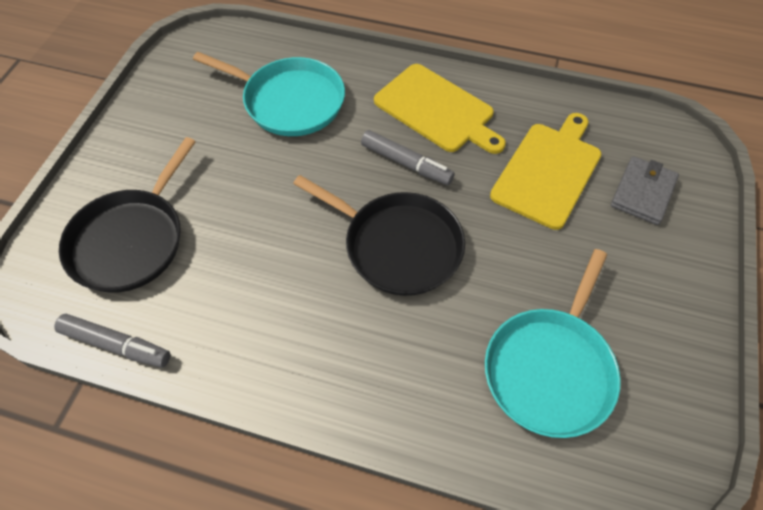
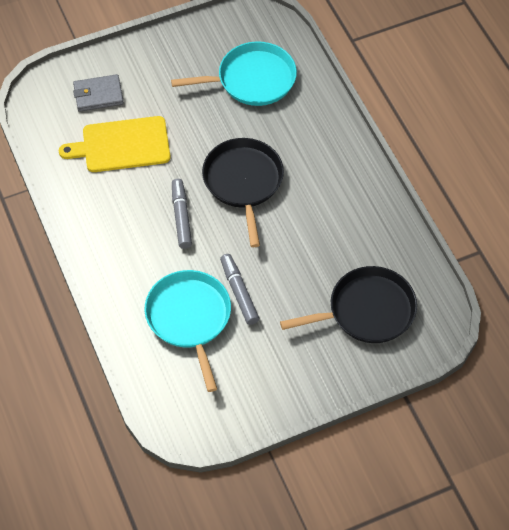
camera: 130 degrees left, 0 degrees up
grey marker [54,314,171,368] -> grey marker moved to [220,254,259,325]
yellow cutting board [374,64,506,154] -> none

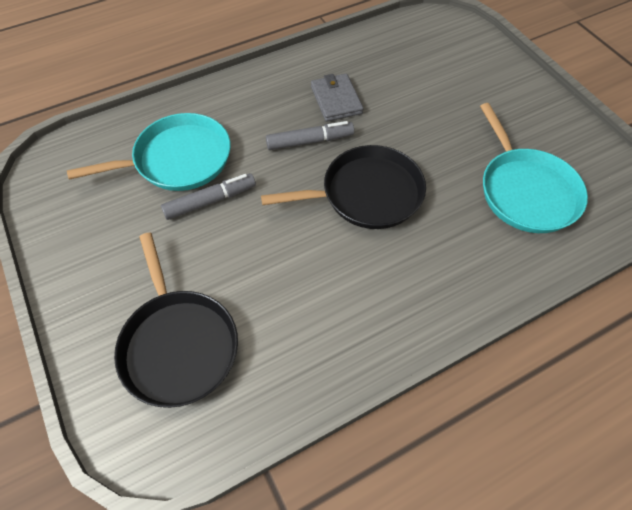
camera: 85 degrees right, 0 degrees up
yellow cutting board [59,116,171,172] -> none
grey wallet [73,74,124,112] -> grey wallet moved to [311,74,364,122]

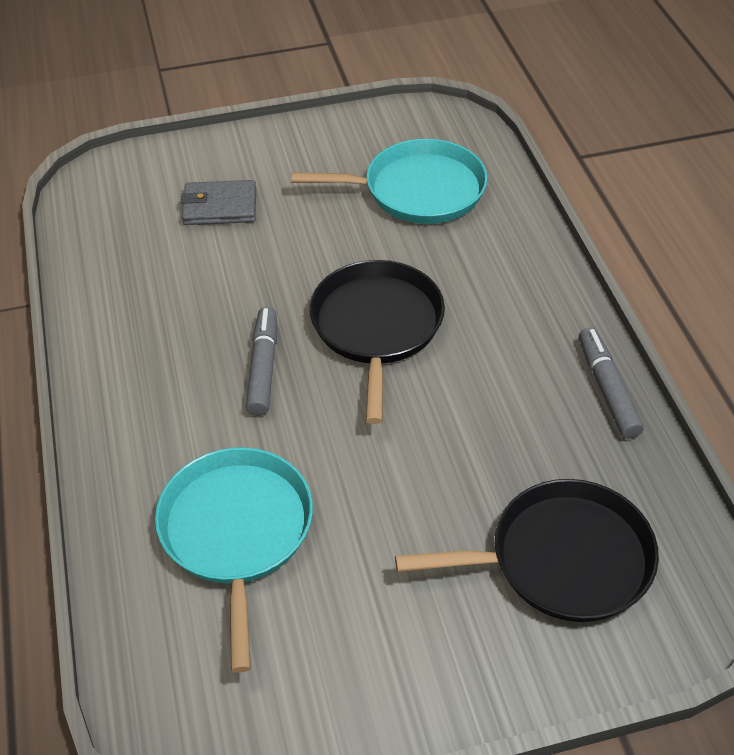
camera: 75 degrees left, 10 degrees down
grey marker [161,173,256,220] -> grey marker moved to [579,327,644,439]
grey wallet [311,74,364,122] -> grey wallet moved to [181,180,256,225]

